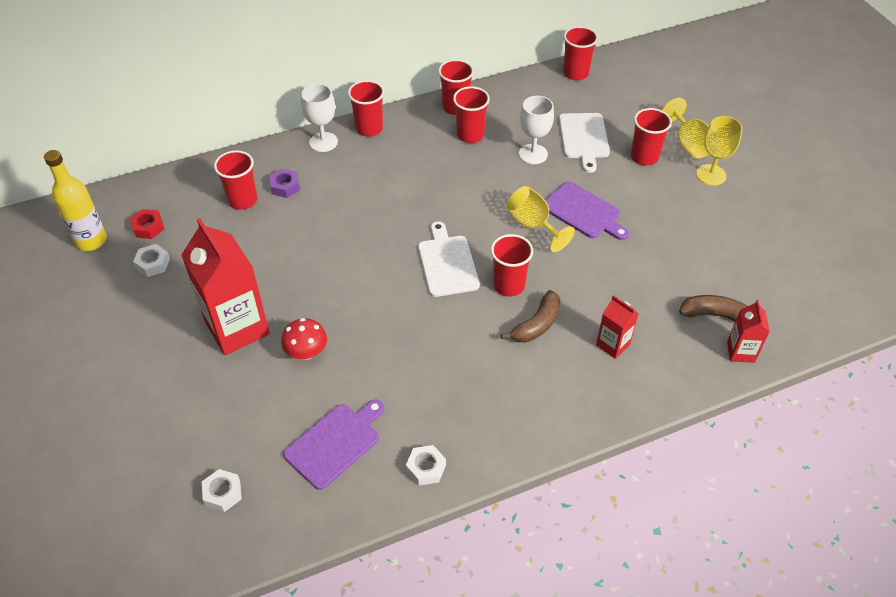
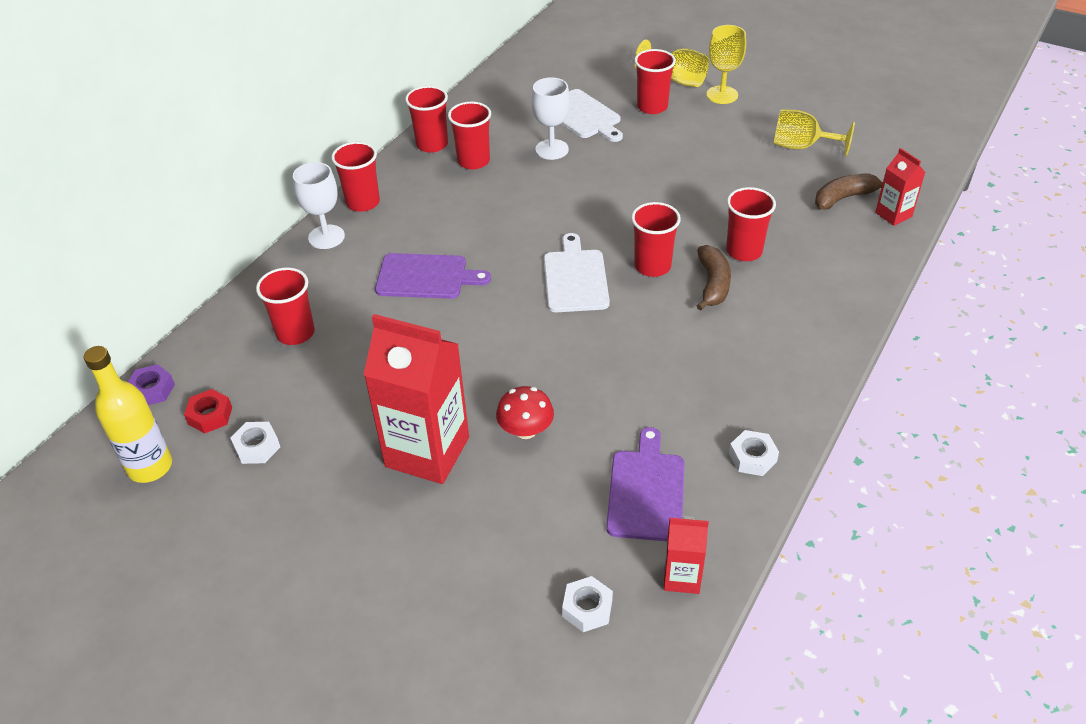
camera: 35 degrees left, 5 degrees down
purple nut [269,168,300,198] -> purple nut moved to [128,364,175,405]
white cutting board [418,222,480,297] -> white cutting board turned 45 degrees clockwise [544,233,610,312]
yellow goblet [507,186,575,252] -> yellow goblet moved to [773,109,855,156]
purple cutting board [545,181,629,240] -> purple cutting board moved to [375,253,491,299]
red cup [563,26,598,80] -> red cup moved to [726,187,776,261]
red carton [596,295,639,359] -> red carton moved to [664,516,709,594]

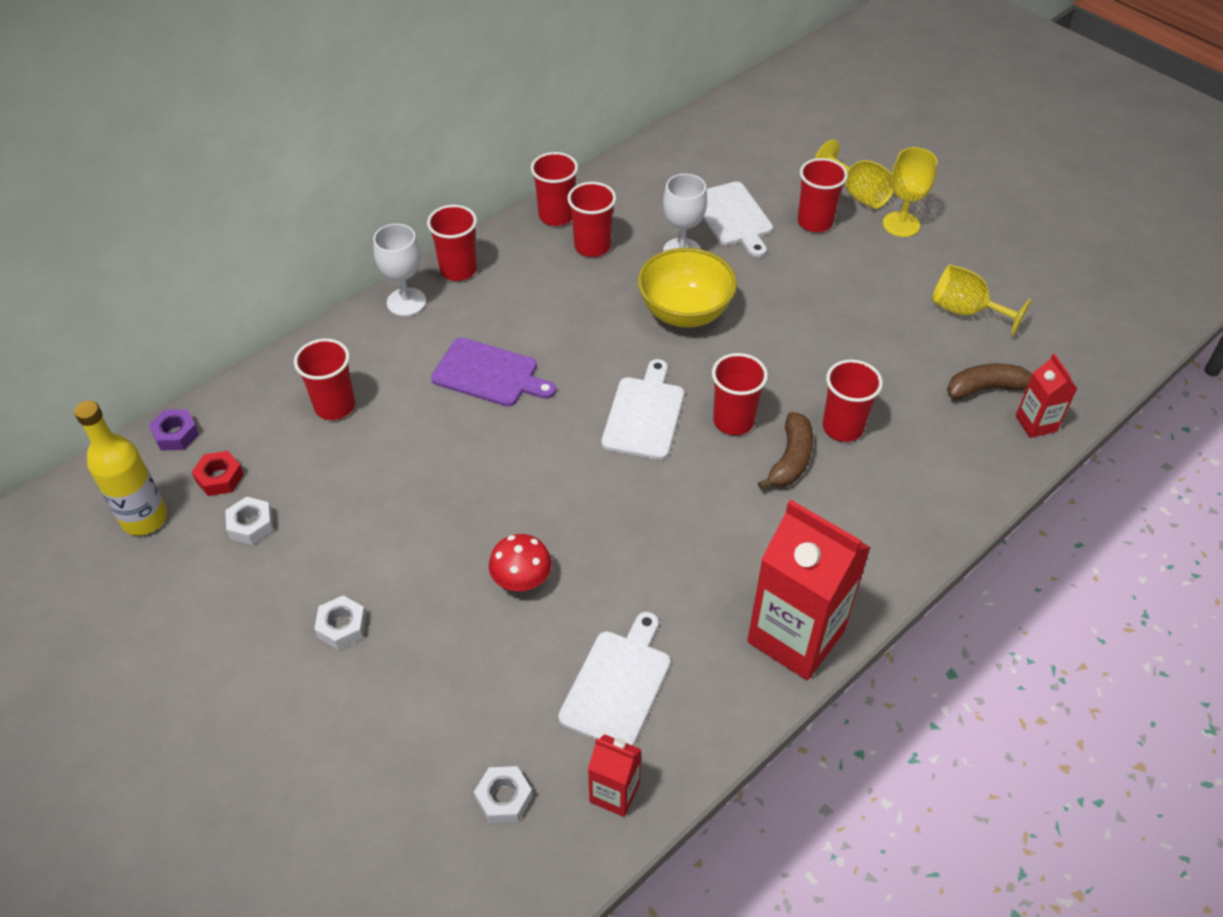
camera: 15 degrees right, 5 degrees up
red carton [364,314,469,484] -> red carton moved to [747,500,871,680]
purple cutting board [606,427,684,541] -> white cutting board [558,612,671,746]
white nut [729,430,779,476] -> white nut moved to [314,596,366,650]
none -> yellow bowl [638,248,737,328]

